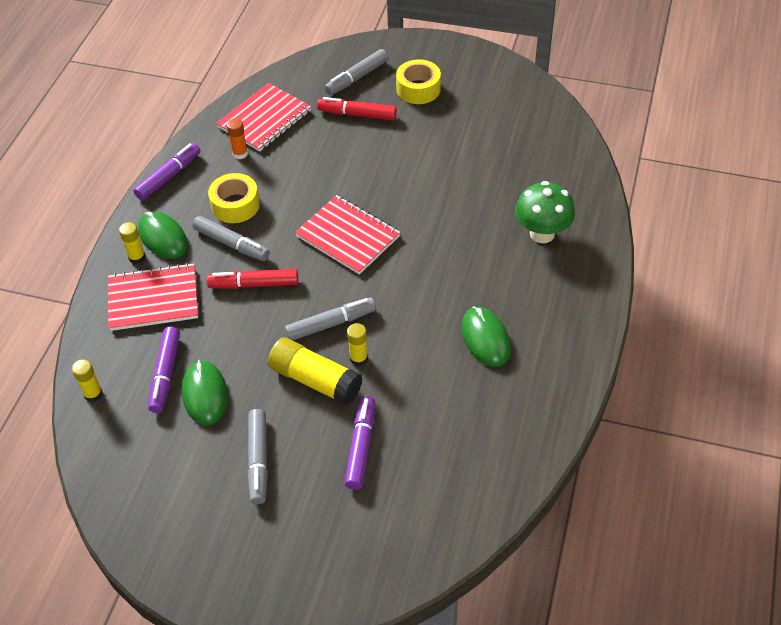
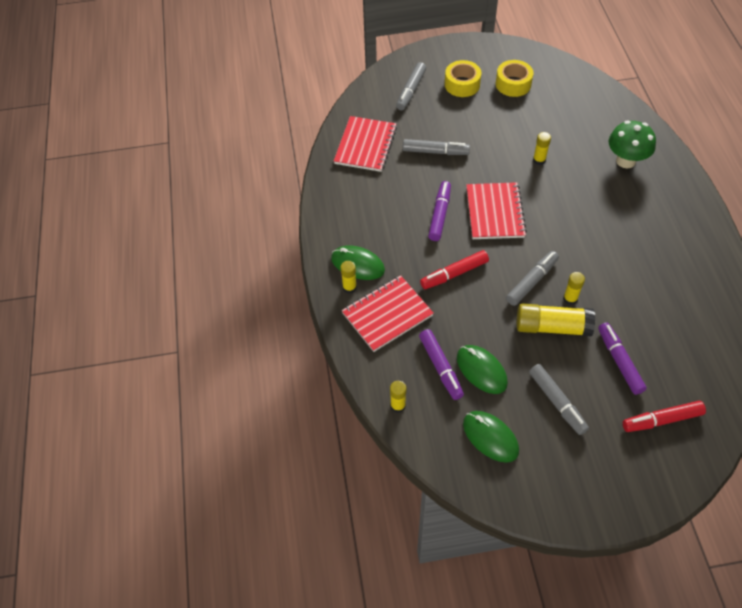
camera: 25 degrees left, 5 degrees up
purple marker [133,143,200,201] -> purple marker moved to [428,181,451,241]
grey marker [193,216,270,261] -> grey marker moved to [403,139,470,155]
yellow tape [208,173,260,223] -> yellow tape moved to [496,60,533,97]
orange glue stick [227,118,248,159] -> none
red notebook [295,195,401,275] -> red notebook turned 75 degrees clockwise [466,182,527,239]
red marker [317,97,397,120] -> red marker moved to [623,401,706,432]
green mouse [461,306,511,367] -> green mouse moved to [463,411,519,463]
none -> yellow glue stick [533,132,551,165]

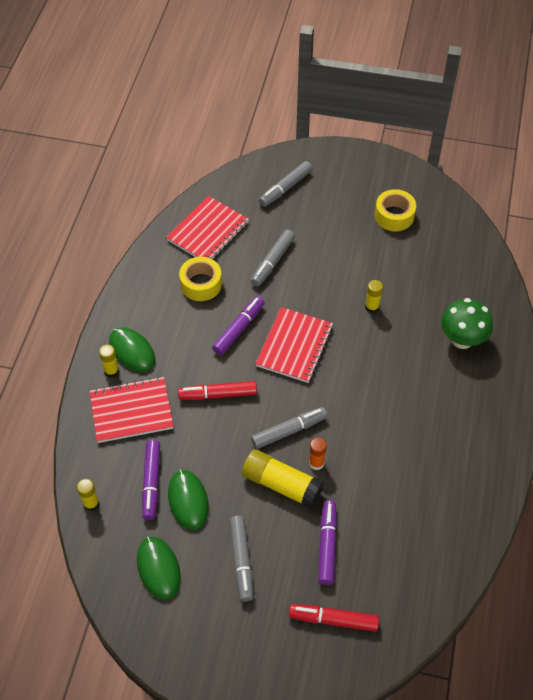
camera: 20 degrees right, 0 degrees up
grey marker [403,139,470,155] -> grey marker turned 90 degrees clockwise [251,229,295,287]
yellow tape [445,60,481,97] -> yellow tape moved to [179,257,222,301]
yellow glue stick [563,272,585,305] -> orange glue stick [309,438,327,470]

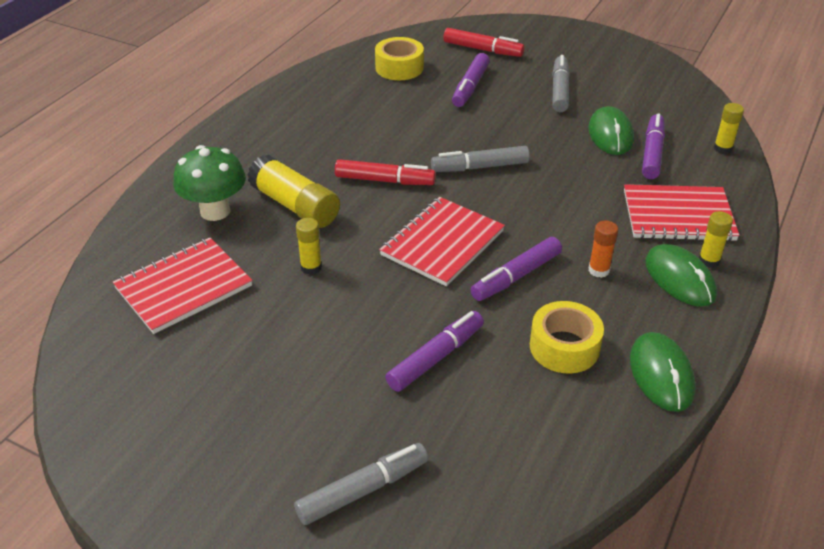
camera: 165 degrees left, 15 degrees down
green mouse [137,536,181,600] -> green mouse moved to [630,332,696,412]
red notebook [166,196,249,260] -> red notebook moved to [113,238,252,334]
red marker [178,381,257,400] -> red marker moved to [335,159,436,185]
yellow glue stick [242,449,324,509] -> yellow glue stick moved to [248,154,340,228]
grey marker [251,229,295,287] -> purple marker [385,311,484,392]
orange glue stick [309,438,327,470] -> orange glue stick moved to [589,221,618,278]
yellow tape [375,189,416,231] -> yellow tape moved to [375,37,424,80]

